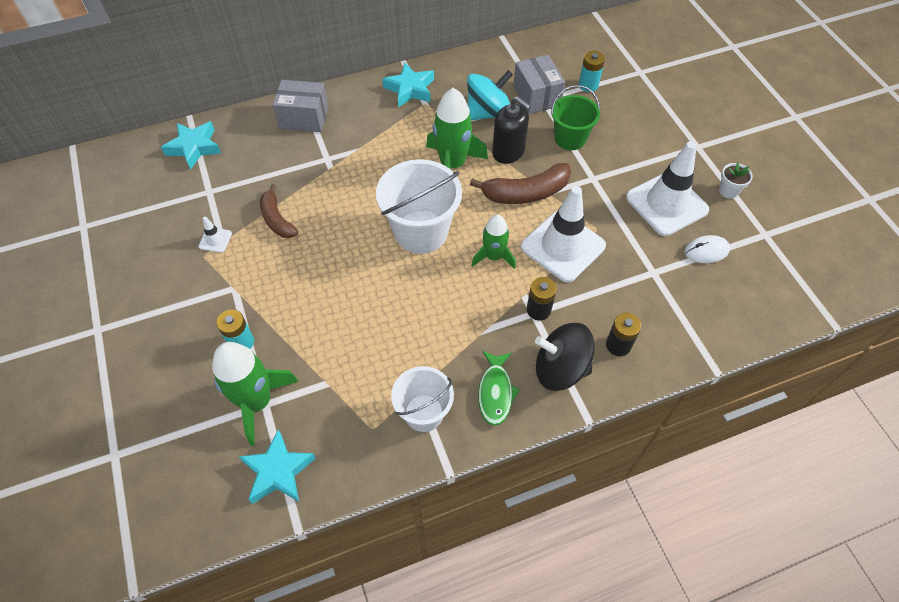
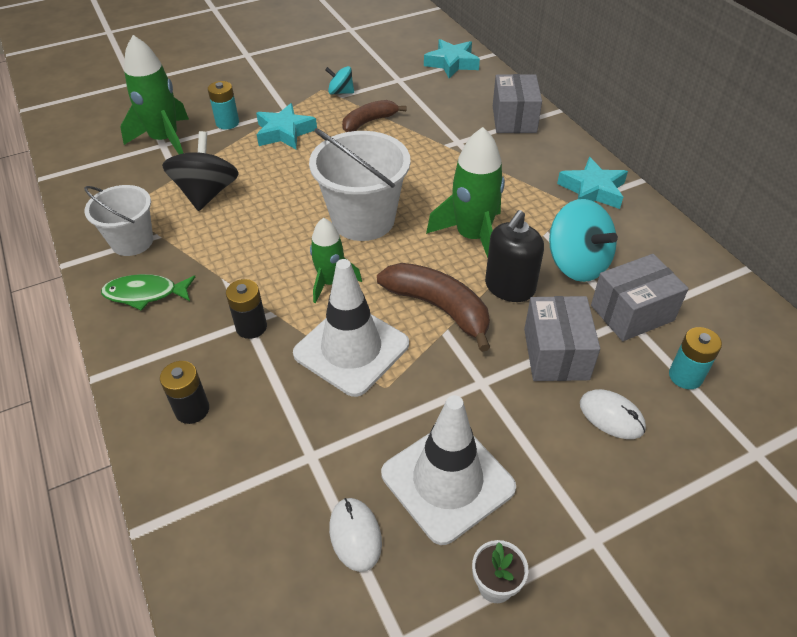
camera: 85 degrees right, 10 degrees down
white traffic cone [199,216,232,253] -> turquoise spinning top [325,66,354,95]
turquoise star [239,430,316,504] -> turquoise star moved to [256,103,317,149]
brown banana [470,163,571,204] -> brown banana turned 150 degrees clockwise [377,263,490,352]
black spinning top [535,323,595,391] -> black spinning top moved to [162,131,239,211]
green bucket [551,85,600,150] -> grey box [524,296,600,381]
none -> white mouse [580,389,646,439]

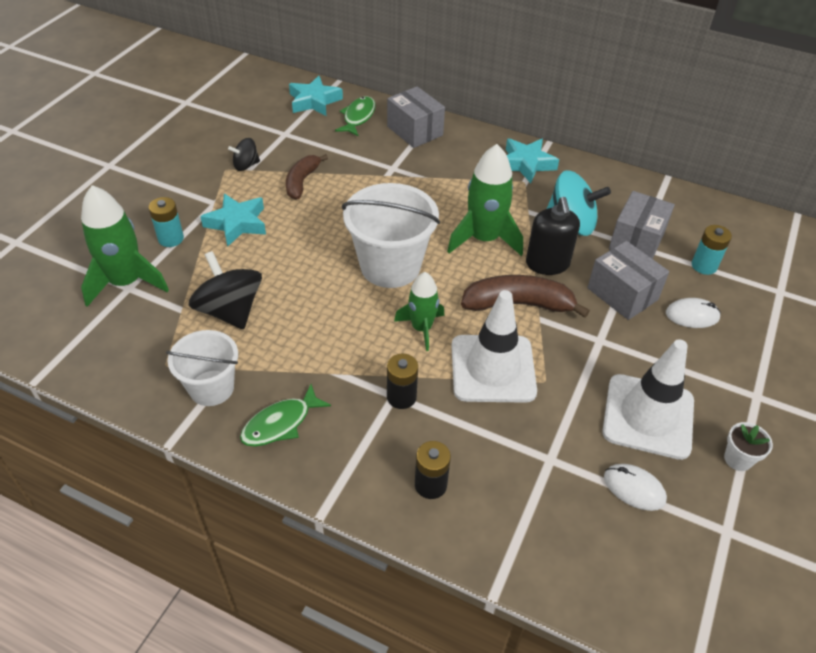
camera: 40 degrees left, 0 degrees up
turquoise spinning top [325,66,354,95] -> black spinning top [228,138,260,171]
none -> green fish [335,96,376,136]

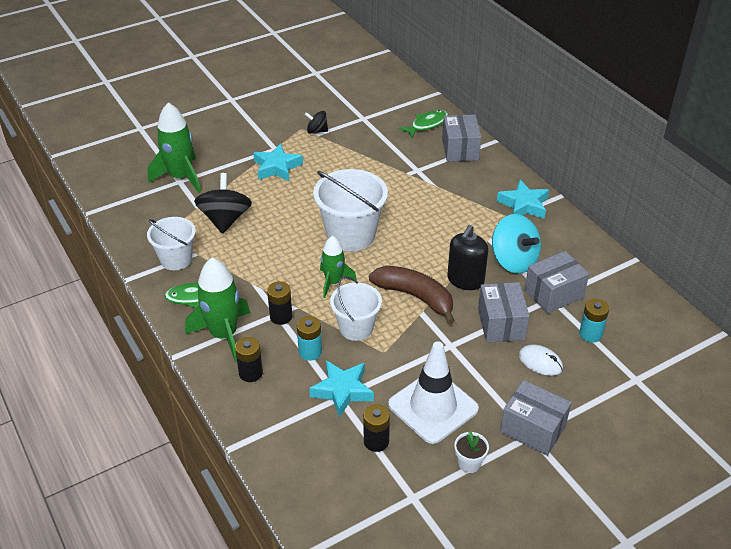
camera: 35 degrees right, 5 degrees down
turquoise battery [149,197,184,247] -> turquoise battery moved to [297,316,322,361]
brown banana [286,154,328,199] -> none
turquoise star [289,76,343,116] -> turquoise star moved to [309,360,374,418]
green rocket [447,144,523,256] -> green rocket moved to [185,257,250,363]
white traffic cone [451,290,537,403] -> white bucket [330,276,382,341]
white mouse [604,464,667,511] -> black battery [364,404,390,452]
none -> grey box [500,380,571,456]

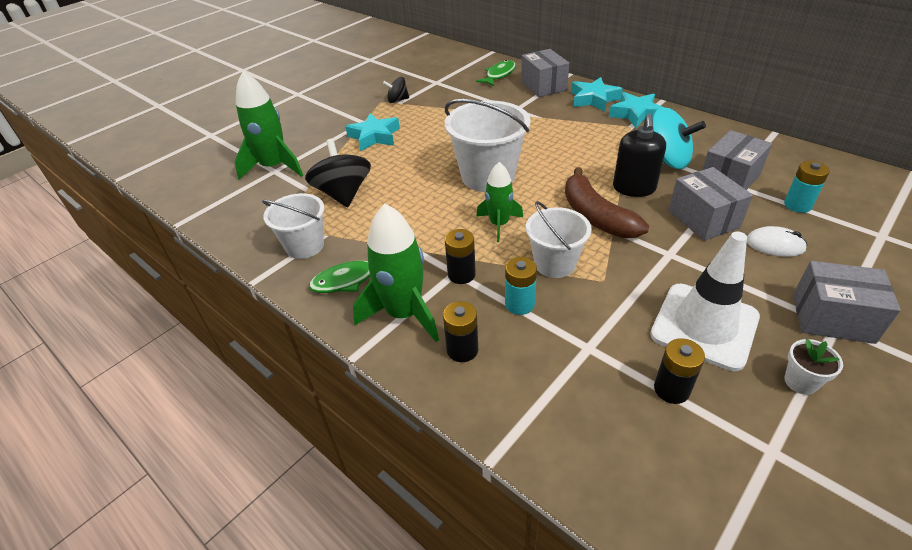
camera: 15 degrees left, 0 degrees up
turquoise star [309,360,374,418] -> turquoise star moved to [571,77,623,111]
brown banana [369,266,455,324] -> brown banana turned 135 degrees counterclockwise [565,167,649,238]

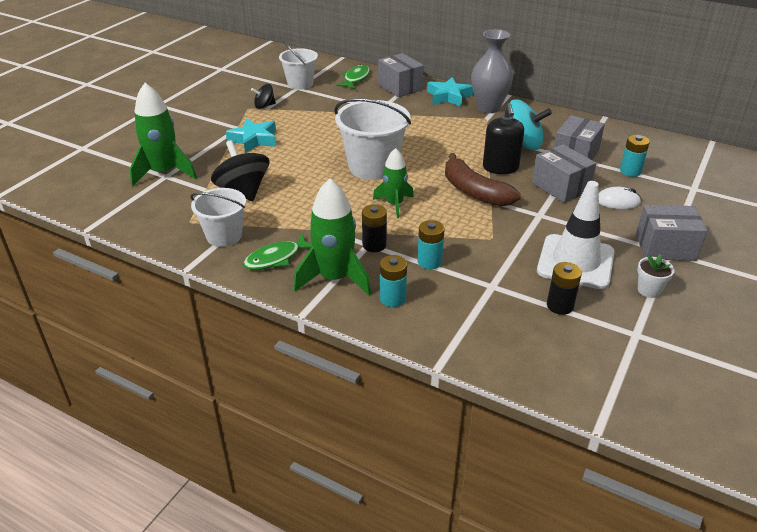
camera: 15 degrees left, 5 degrees down
black battery [443,301,478,362] -> turquoise battery [380,255,407,307]
white bucket [526,201,592,278] -> white bucket moved to [279,41,318,90]
turquoise star [609,92,662,128] -> grey vase [471,29,513,113]

